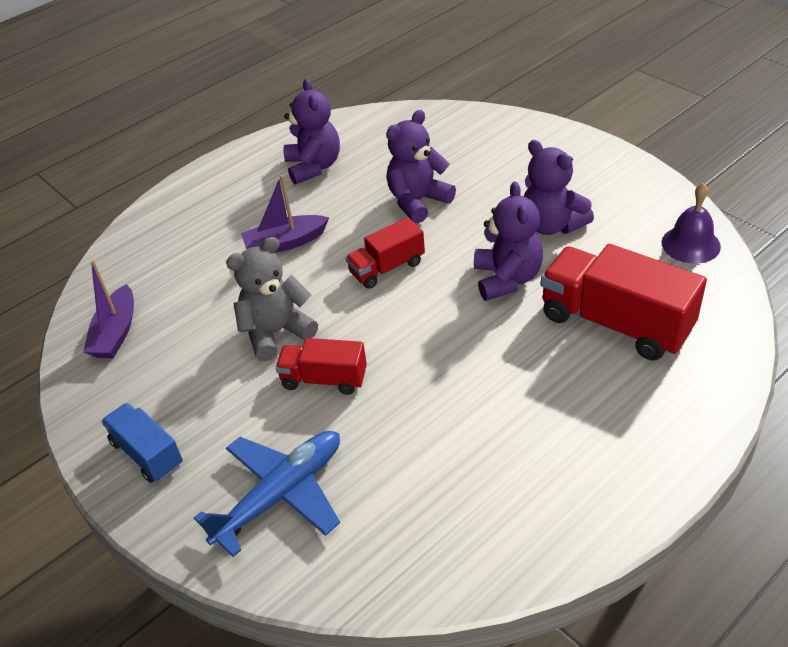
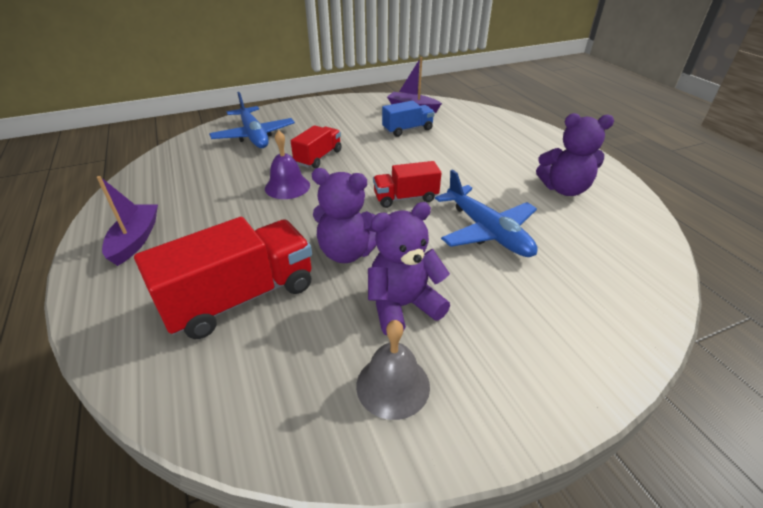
camera: 105 degrees right, 5 degrees down
blue truck [101,403,183,483] -> blue truck moved to [382,101,435,137]
grey teddy bear [226,237,318,361] -> none
purple boat [241,175,329,253] -> purple boat moved to [97,176,158,266]
red truck [346,217,425,289] -> red truck turned 90 degrees counterclockwise [373,161,441,208]
purple teddy bear [386,110,456,223] -> blue plane [435,169,538,257]
purple bell [662,183,721,264] -> purple bell moved to [265,130,310,199]
none -> grey bell [356,320,430,420]

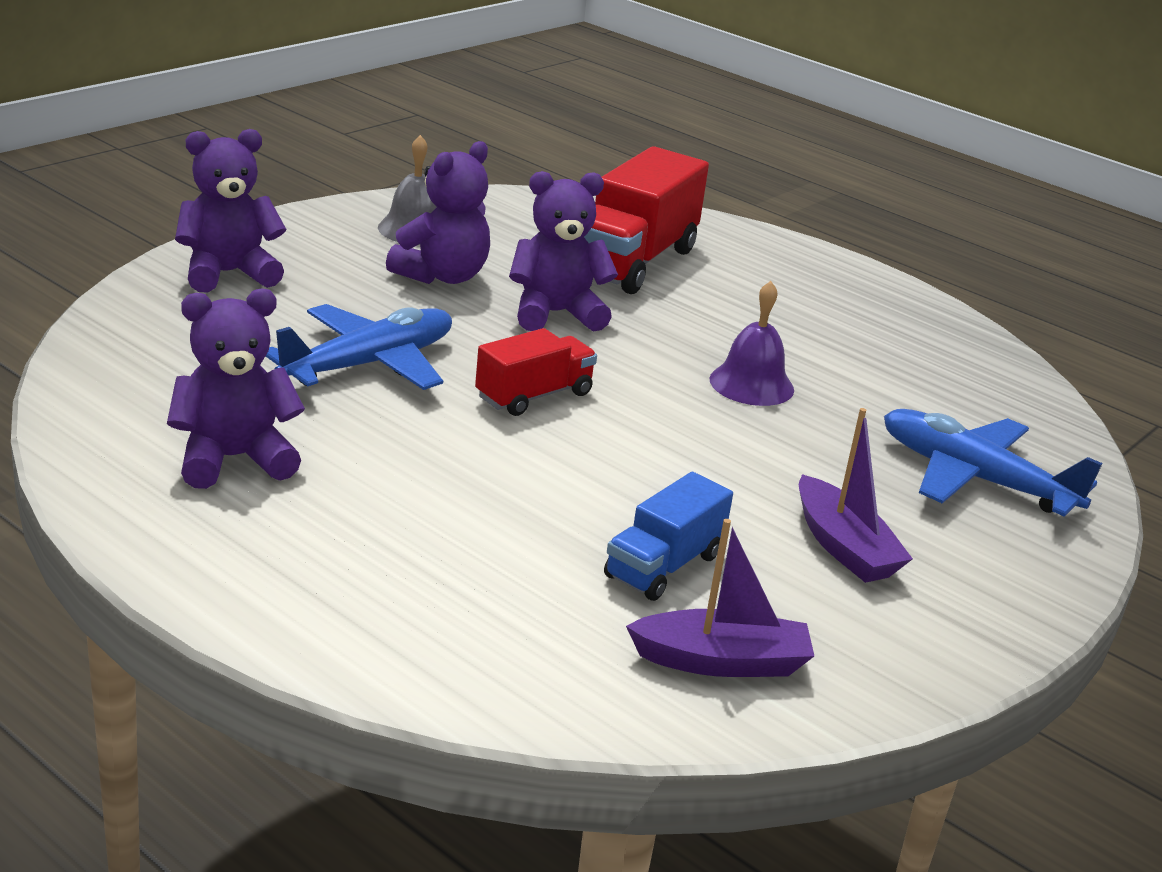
camera: 150 degrees right, 10 degrees down
purple boat [97,176,158,266] -> purple boat moved to [799,408,913,583]
red truck [291,125,342,168] -> none
blue plane [435,169,538,257] -> blue plane turned 105 degrees clockwise [266,304,452,390]
none -> purple teddy bear [175,129,286,292]

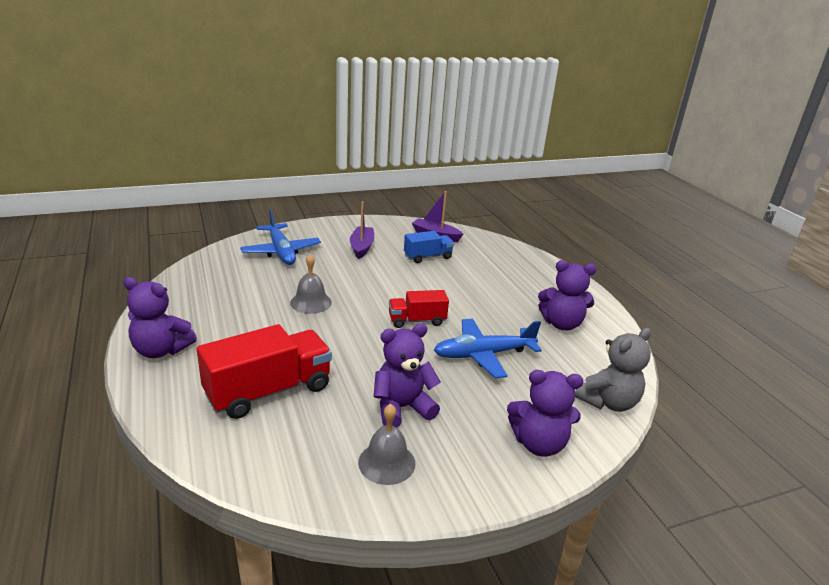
camera: 150 degrees left, 0 degrees up
purple teddy bear [509,171,618,331] -> purple teddy bear moved to [123,277,197,358]
purple bell [709,281,794,406] -> grey bell [290,254,332,314]
none -> grey teddy bear [575,328,651,412]

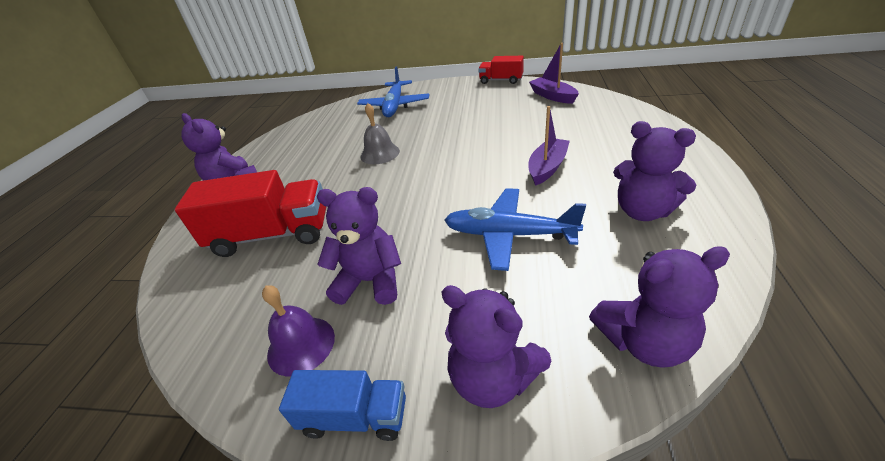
camera: 35 degrees right, 10 degrees up
purple boat [350,201,374,259] -> purple boat moved to [528,106,570,186]
grey bell [358,404,415,485] -> purple bell [262,285,335,376]
red truck [389,290,449,328] -> red truck moved to [478,56,524,84]
blue truck [404,231,454,263] -> blue truck moved to [279,370,406,441]
grey teddy bear [575,328,651,412] -> purple teddy bear [589,246,730,368]

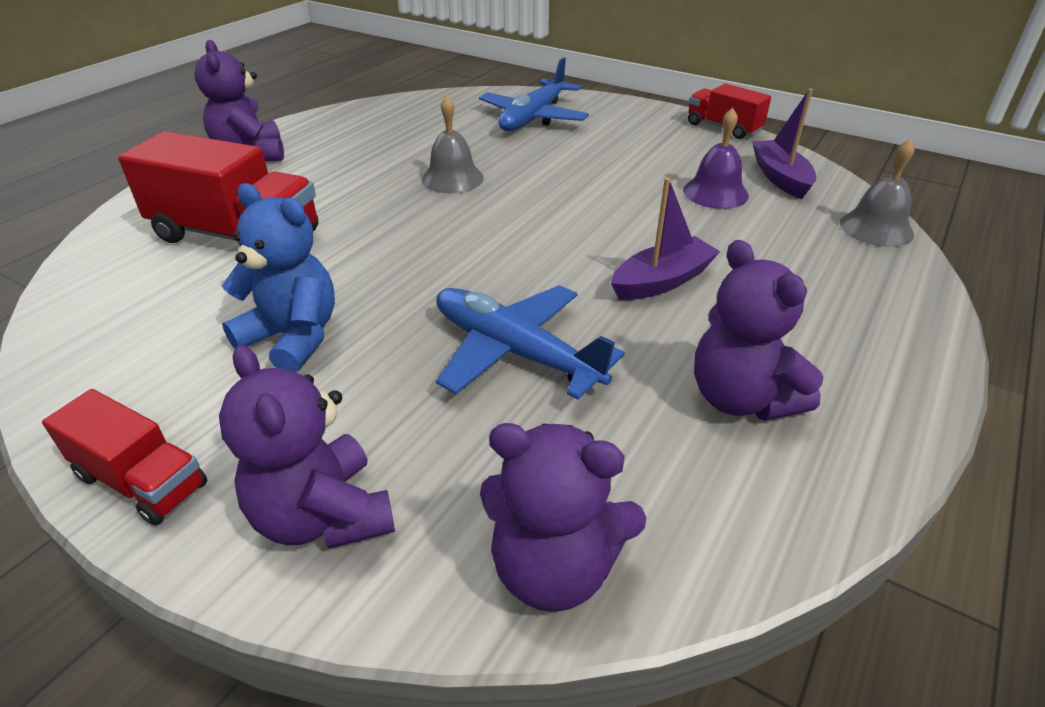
camera: 20 degrees right, 0 degrees up
purple bell [262,285,335,376] -> purple bell moved to [683,108,749,209]
blue truck [279,370,406,441] -> red truck [42,389,207,525]
purple teddy bear [317,187,401,305] -> blue teddy bear [222,183,335,372]
none -> grey bell [840,139,915,247]

